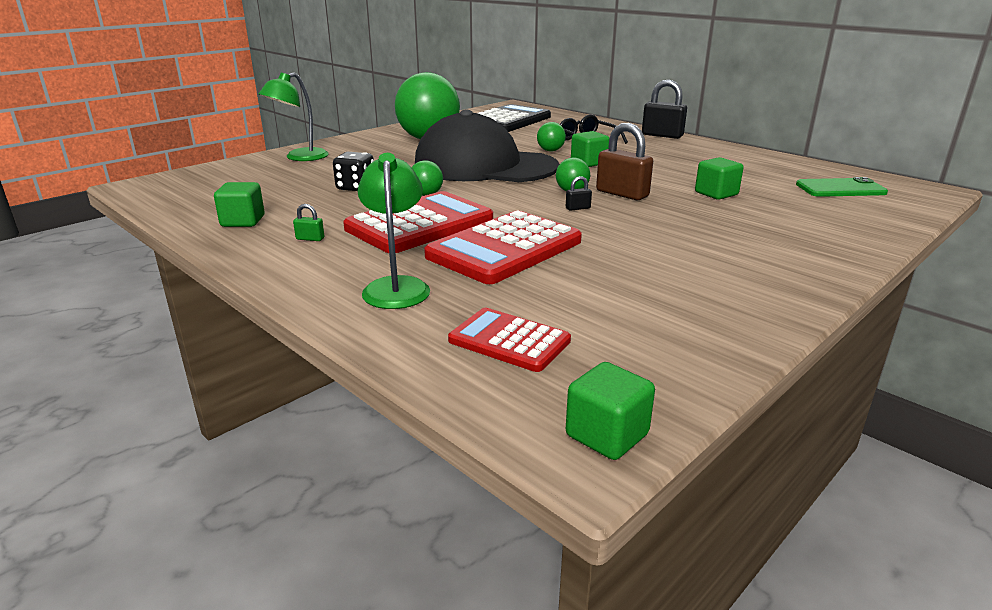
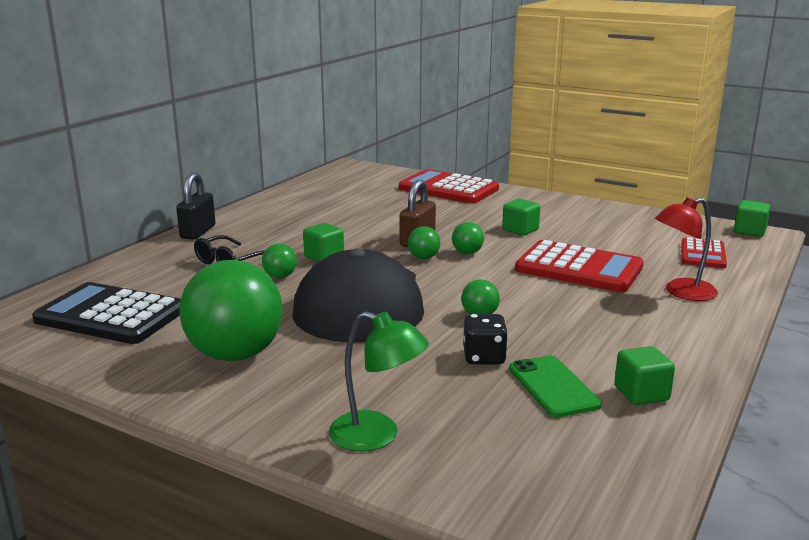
camera: 105 degrees left, 5 degrees down
green padlock [293,204,324,241] -> none
red calculator [343,191,493,253] -> red calculator moved to [399,169,499,204]
green lamp [358,153,430,309] -> red lamp [655,197,718,301]
black padlock [566,176,592,211] -> green ball [452,222,484,254]
green cube [695,157,744,200] -> green cube moved to [502,199,540,235]
green phone [796,177,888,197] -> green phone moved to [509,356,601,417]

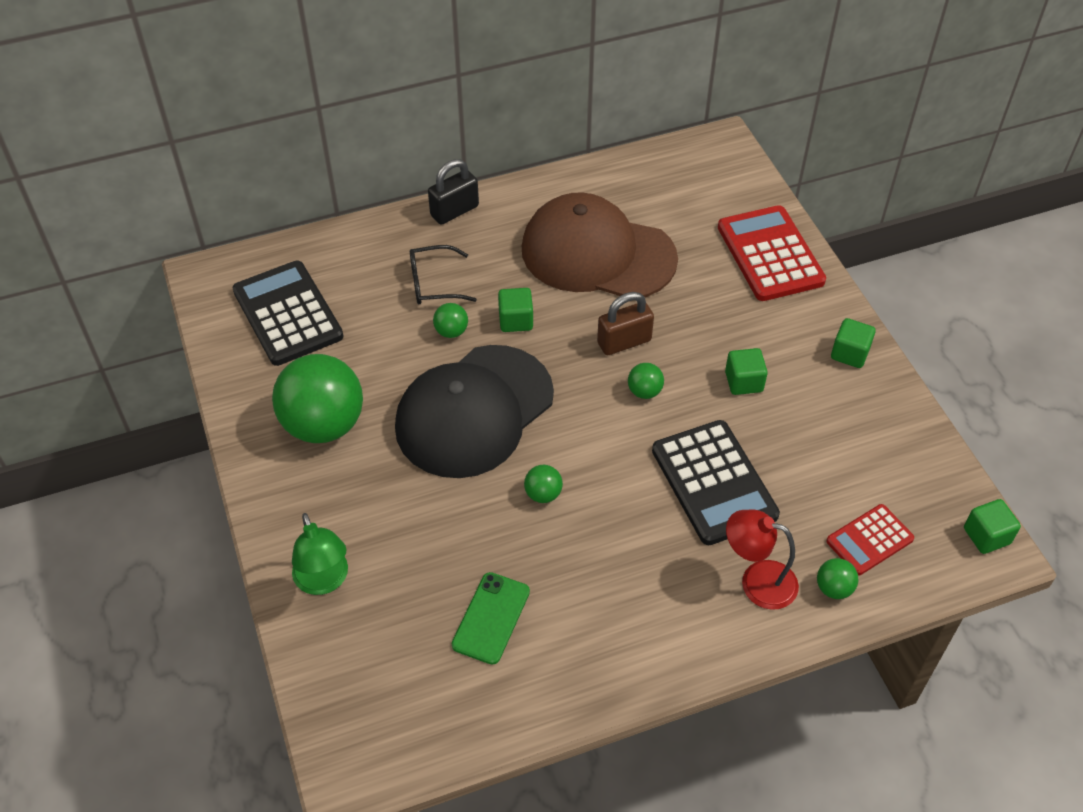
camera: 40 degrees right, 30 degrees up
green ball [408,226,440,259] -> green ball moved to [817,558,859,599]
black dice [463,314,508,364] -> none
red calculator [515,240,644,292] -> black calculator [652,420,780,545]
green cube [614,346,675,405] -> green cube moved to [831,318,876,368]
none -> brown cap [522,192,678,297]

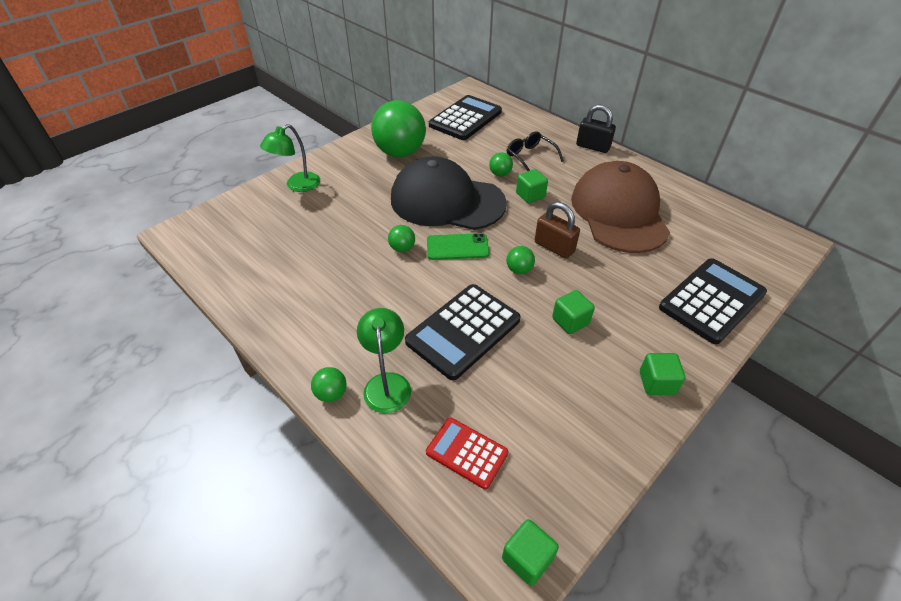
camera: 65 degrees right, 5 degrees down
green phone [452,572,530,665] -> green phone moved to [427,233,489,260]
red calculator [718,205,826,301] -> black calculator [659,258,767,344]
red lamp [726,510,799,610] -> green lamp [357,308,411,413]
green ball [817,558,859,599] -> green ball moved to [311,367,347,402]

